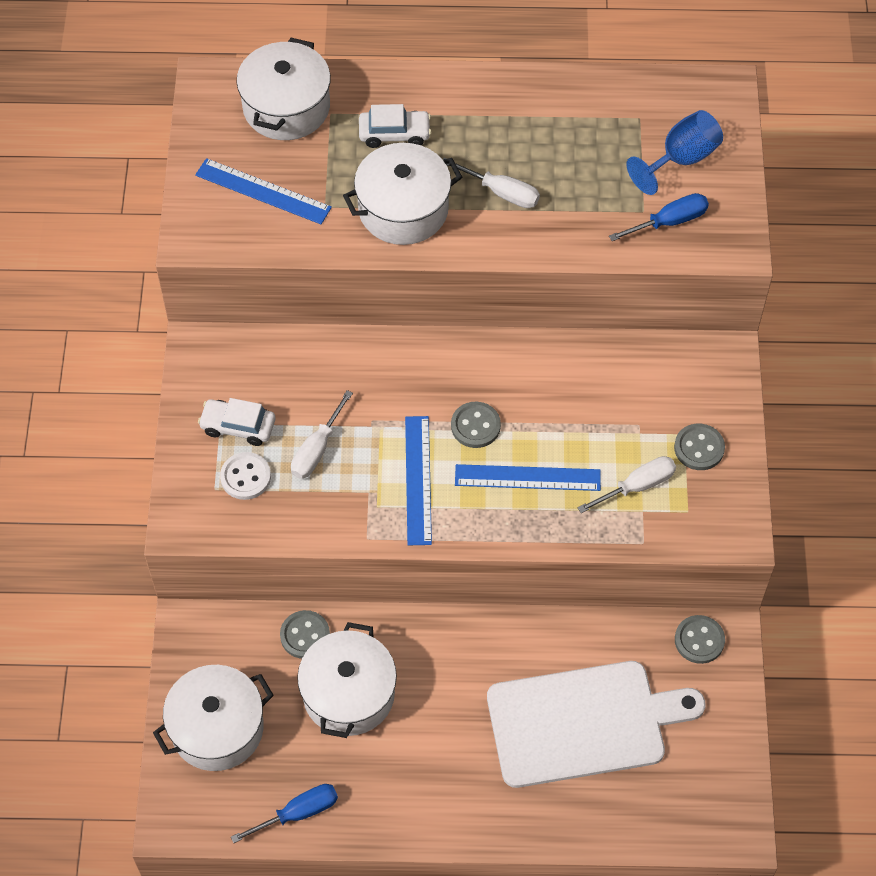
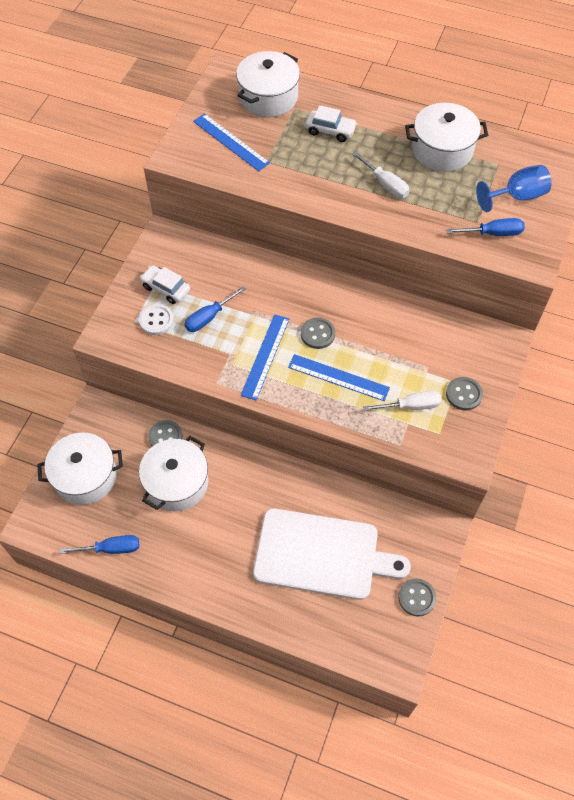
camera: 20 degrees right, 0 degrees up
white screwdriver [291,390,353,479] -> blue screwdriver [184,286,245,332]
white pot [343,143,462,245] -> white pot moved to [405,103,488,172]
grey button [675,615,725,664] -> grey button moved to [398,579,436,616]

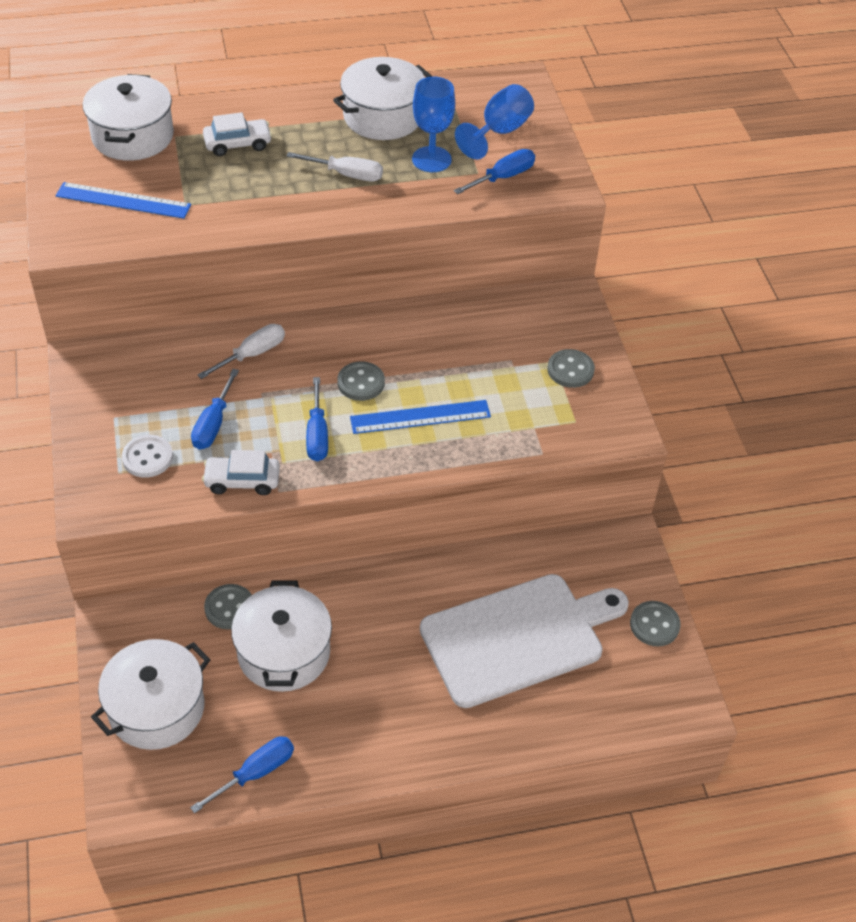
camera: 35 degrees left, 10 degrees down
white car [140,265,190,304] -> white car moved to [202,450,280,495]
blue ruler [241,314,290,400] -> blue screwdriver [306,377,328,461]
white screwdriver [363,391,442,411] -> white screwdriver moved to [198,324,285,379]
none -> blue goblet [412,77,455,172]

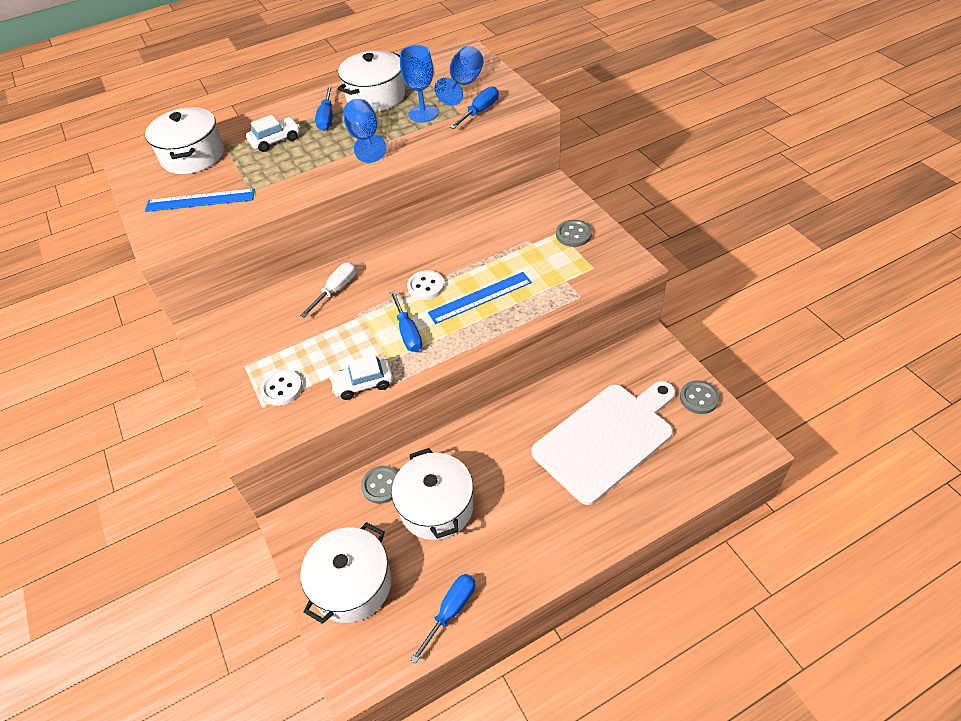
camera: 10 degrees left, 0 degrees up
blue screwdriver [191,369,239,450] -> blue screwdriver moved to [315,86,333,131]
white screwdriver [287,152,383,181] -> blue goblet [343,99,386,163]
grey button [337,361,385,401] -> white button [407,270,445,300]

